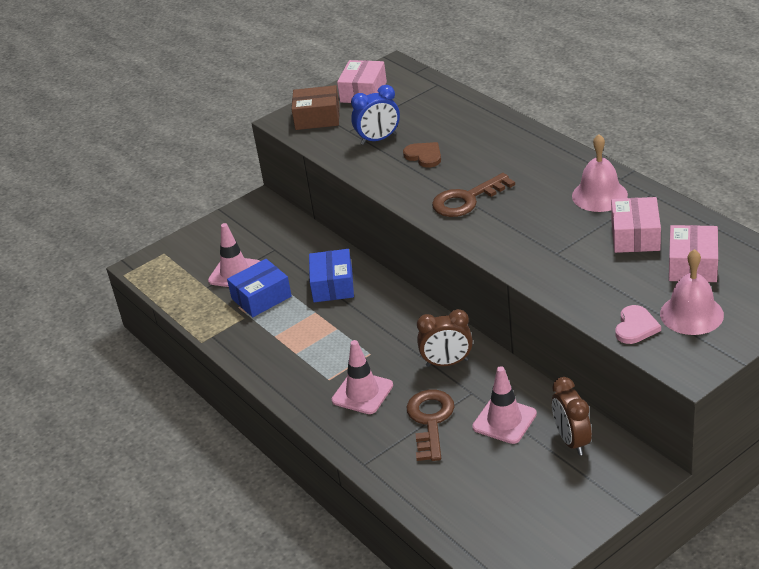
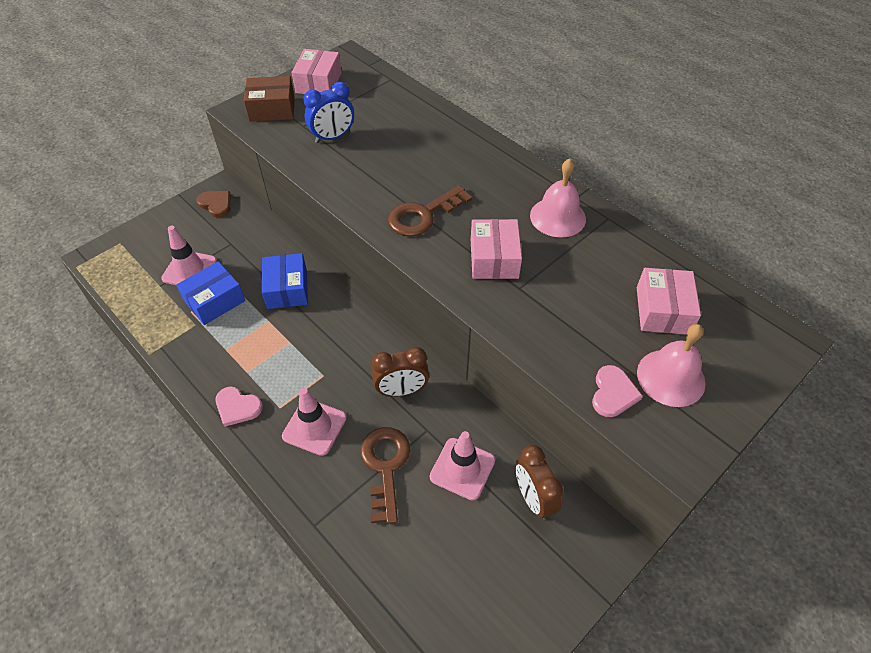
camera: 10 degrees left, 15 degrees up
brown heart [403,142,441,168] -> brown heart moved to [196,191,231,217]
pink box [611,197,661,253] -> pink box moved to [471,219,522,279]
none -> pink heart [216,387,263,427]

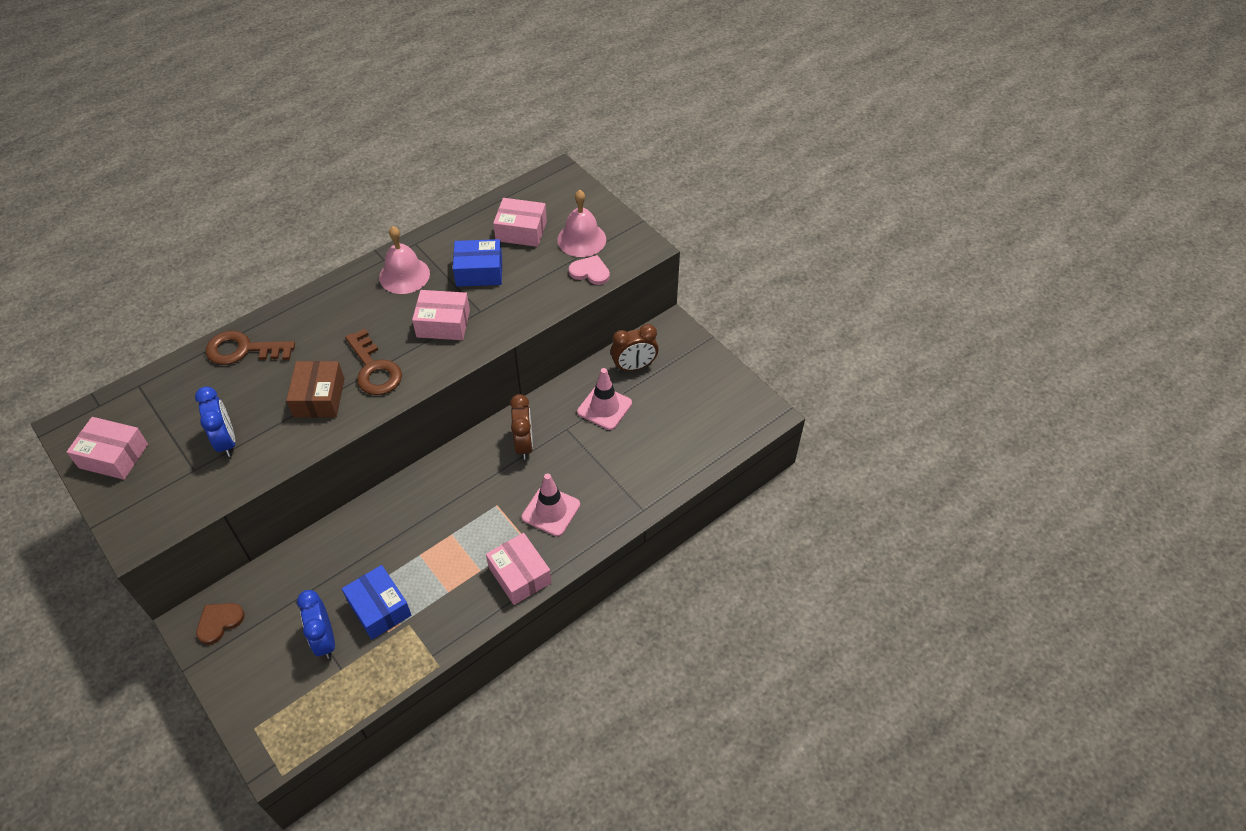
camera: 85 degrees left, 0 degrees up
pink traffic cone [161,226,217,285] -> blue clock [297,590,335,659]
pink heart [216,387,263,427] -> pink box [486,533,552,605]
brown box [244,76,295,122] -> brown box moved to [286,361,344,418]
blue box [262,253,308,309] -> blue box moved to [453,239,502,287]
brown key [360,427,410,524] -> brown key moved to [206,331,295,365]

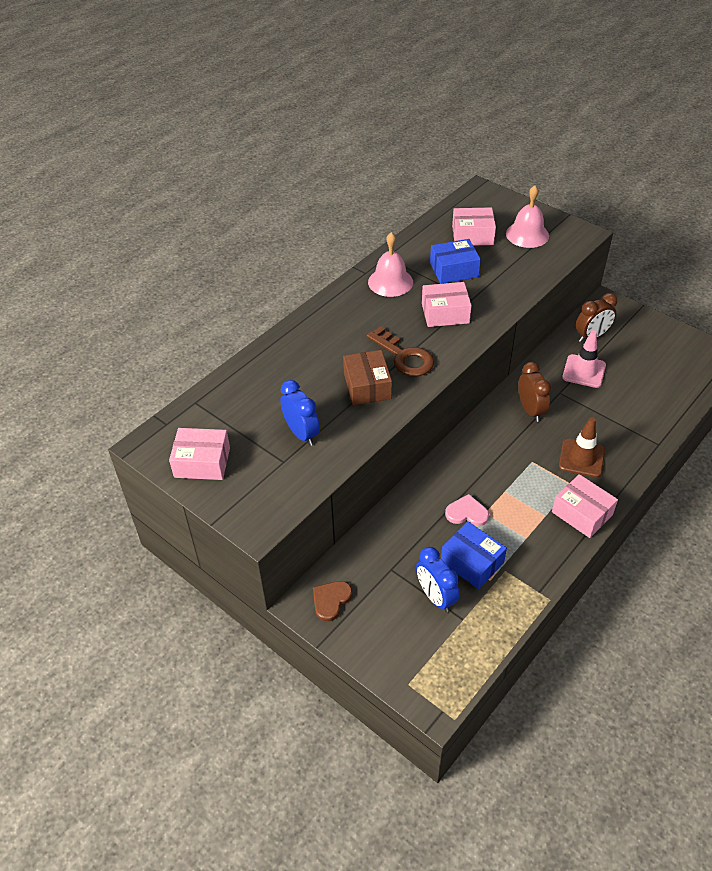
camera: 10 degrees left, 5 degrees down
brown key [206,331,295,365] -> none
pink traffic cone [522,473,580,536] -> brown traffic cone [559,417,605,477]
pink heart [569,255,610,285] -> pink heart moved to [445,494,489,526]

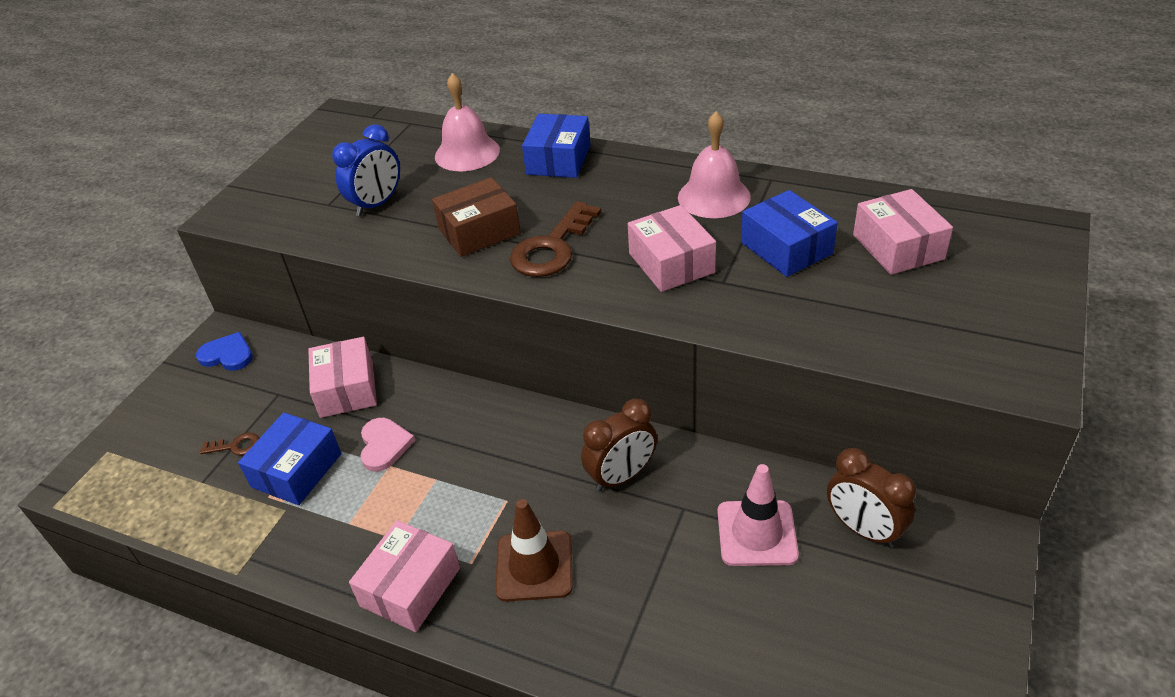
camera: 75 degrees right, 5 degrees down
pink box [169,428,230,480] -> pink box moved to [308,337,377,418]
brown heart [313,581,352,621] -> blue heart [196,332,253,371]
blue clock [416,547,460,612] -> brown key [200,433,259,456]
pink bell [506,185,549,248] -> pink bell moved to [435,73,500,171]
none -> blue box [522,114,590,178]

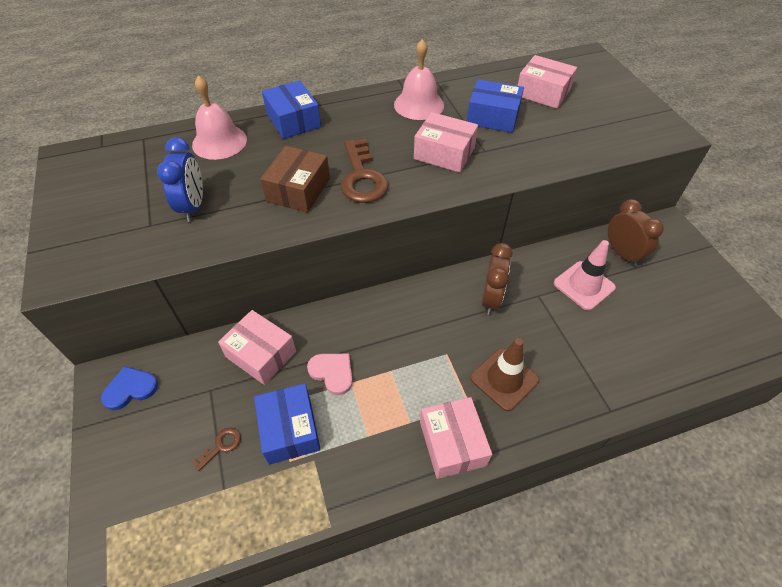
camera: 45 degrees left, 10 degrees up
brown clock [827,448,916,548] -> brown clock turned 120 degrees counterclockwise [608,199,664,266]

